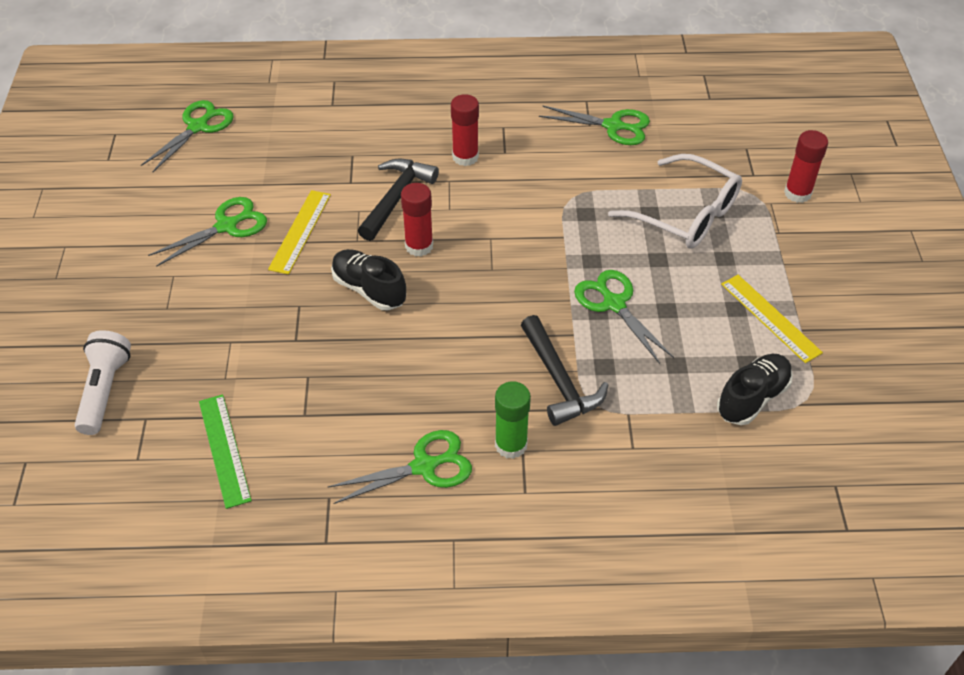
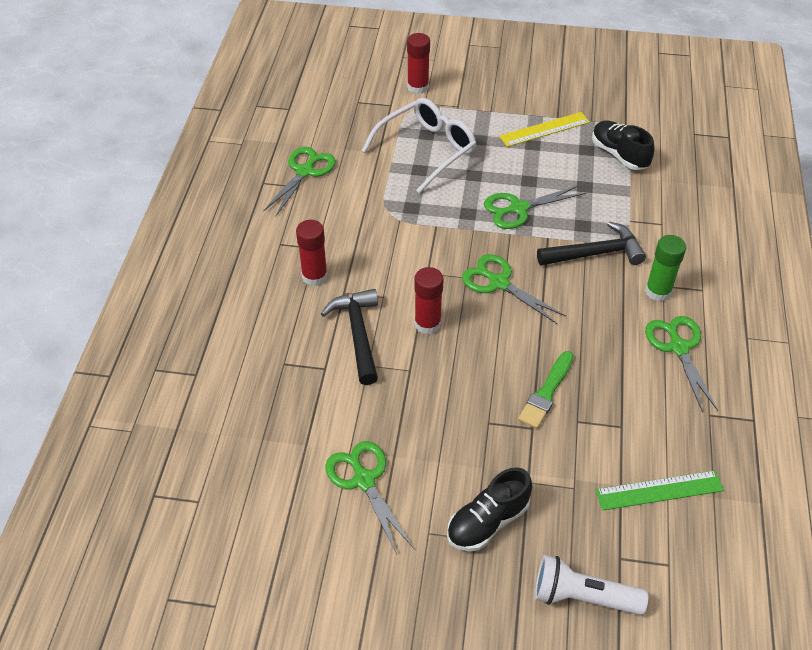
camera: 80 degrees left, 0 degrees up
green scissors [141,100,234,172] -> green scissors moved to [462,254,566,324]
yellow ruler [268,190,331,275] -> none
black shoe [331,249,406,310] -> black shoe moved to [447,467,532,551]
black hammer [358,159,439,241] -> black hammer turned 45 degrees clockwise [321,289,378,385]
none -> green brush [518,351,574,429]

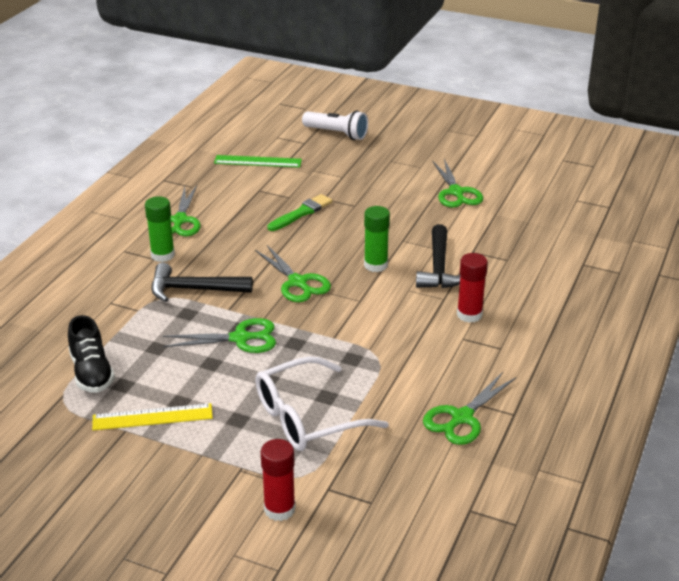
camera: 165 degrees left, 15 degrees down
red glue stick [414,267,443,335] -> green glue stick [364,206,390,272]
black shoe [447,467,532,551] -> none

